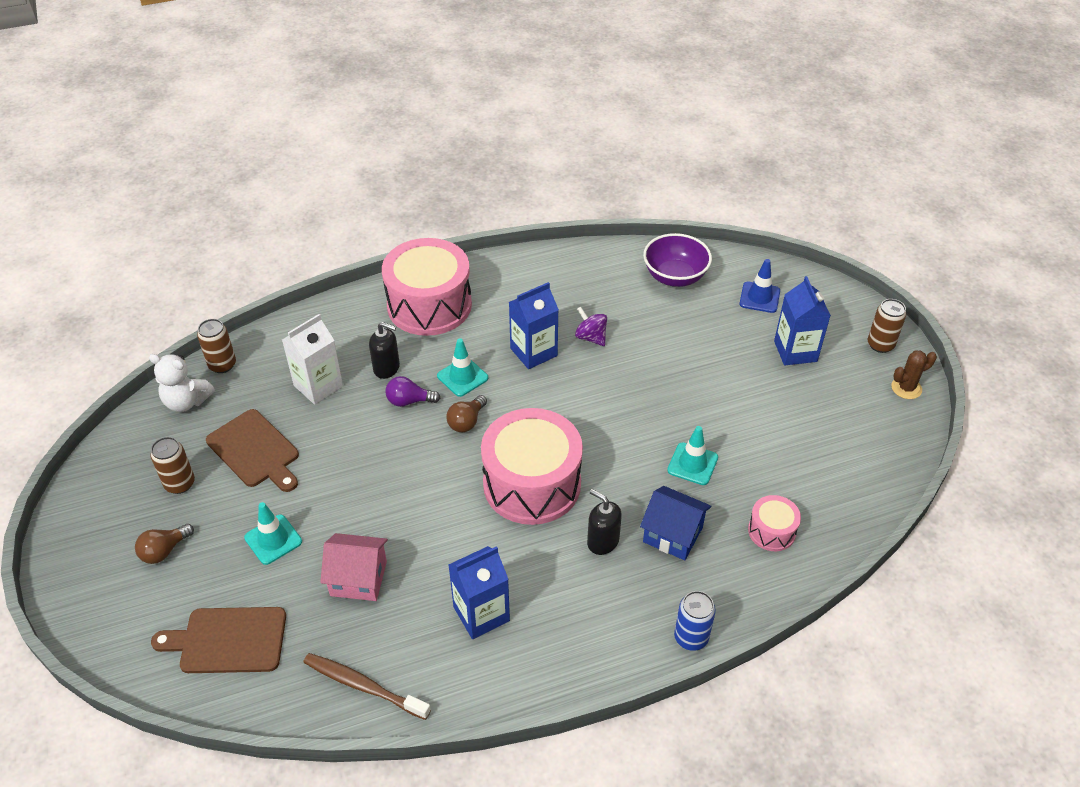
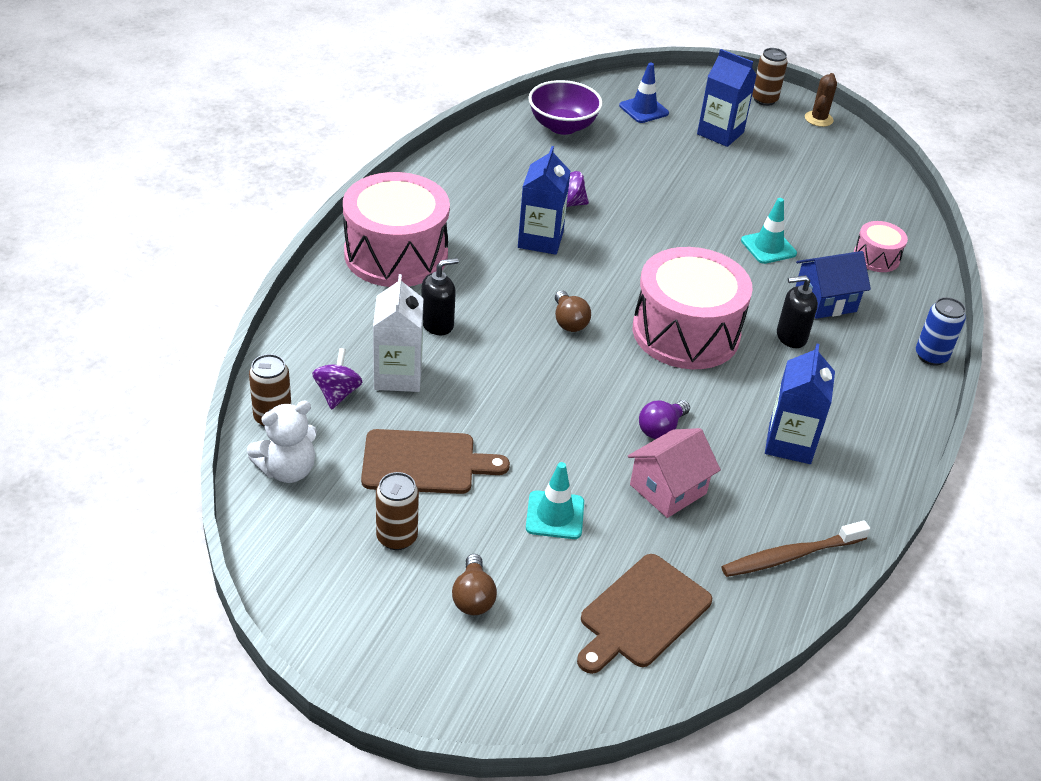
camera: 50 degrees left, 5 degrees down
purple light bulb [385,376,440,407] -> purple light bulb moved to [639,400,690,439]
turquoise traffic cone [437,338,488,397] -> none
none -> purple spinning top [312,348,362,409]

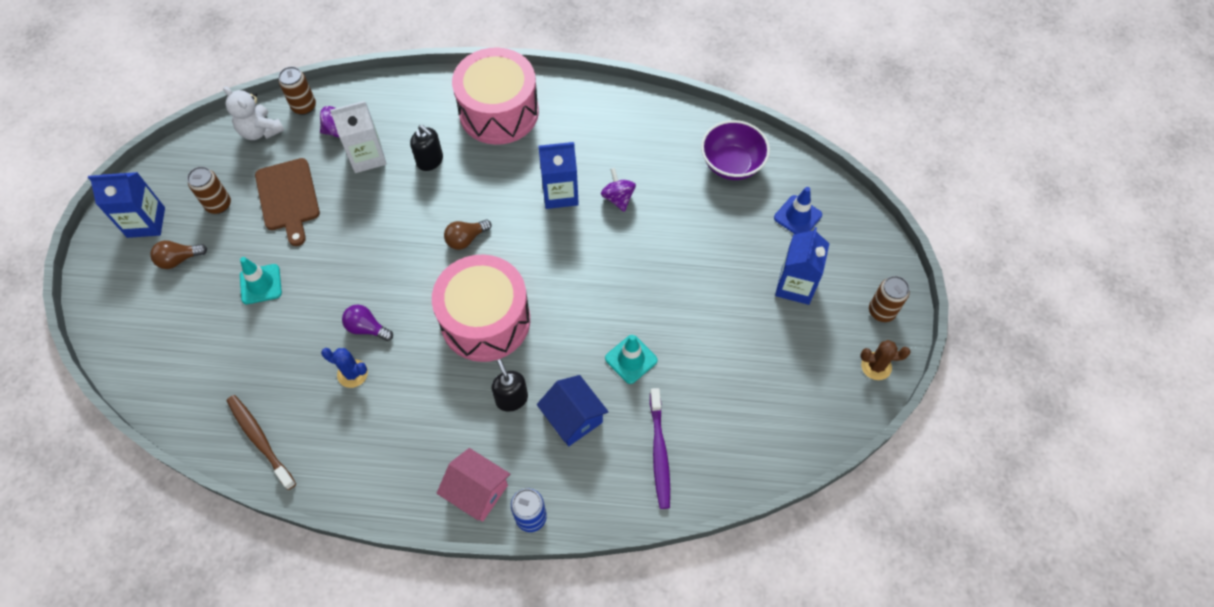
camera: 75 degrees right, 20 degrees up
brown cutting board [577,554,712,674] -> none
pink house [628,428,721,518] -> pink house moved to [437,448,510,522]
blue carton [765,343,835,464] -> blue carton moved to [88,172,165,238]
pink drum [854,221,908,272] -> purple toothbrush [650,388,670,509]
none -> blue cactus [321,348,368,388]

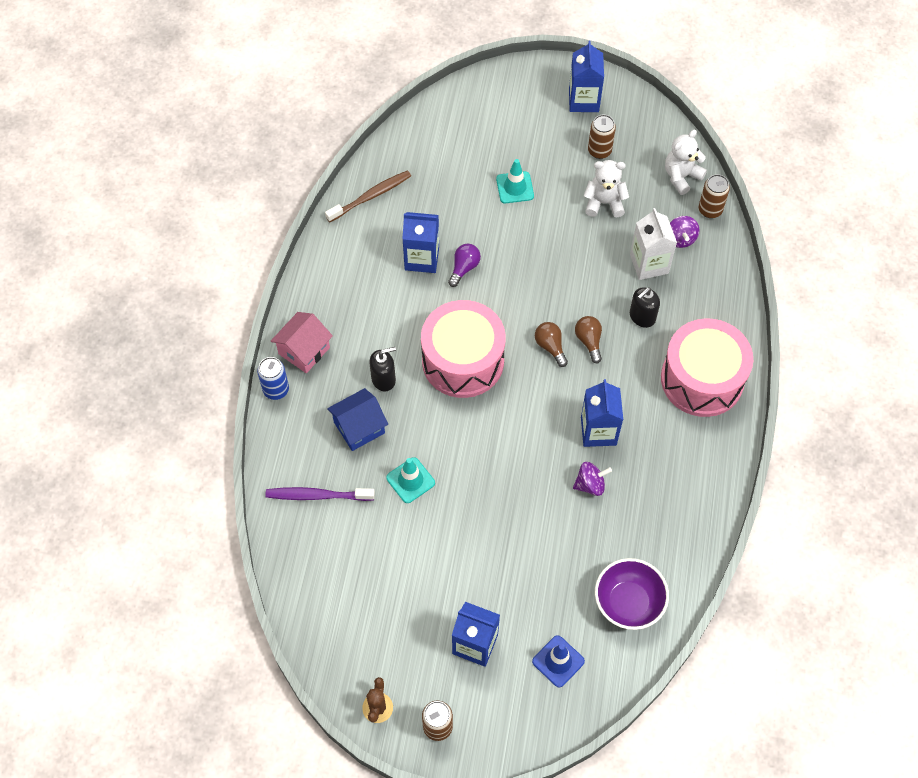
camera: 95 degrees right, 0 degrees up
brown light bulb [150,240,207,269] -> brown light bulb moved to [575,316,602,363]
brown cutting board [255,158,320,246] -> white teddy bear [583,160,629,217]
blue cactus [321,348,368,388] -> blue carton [402,212,439,273]

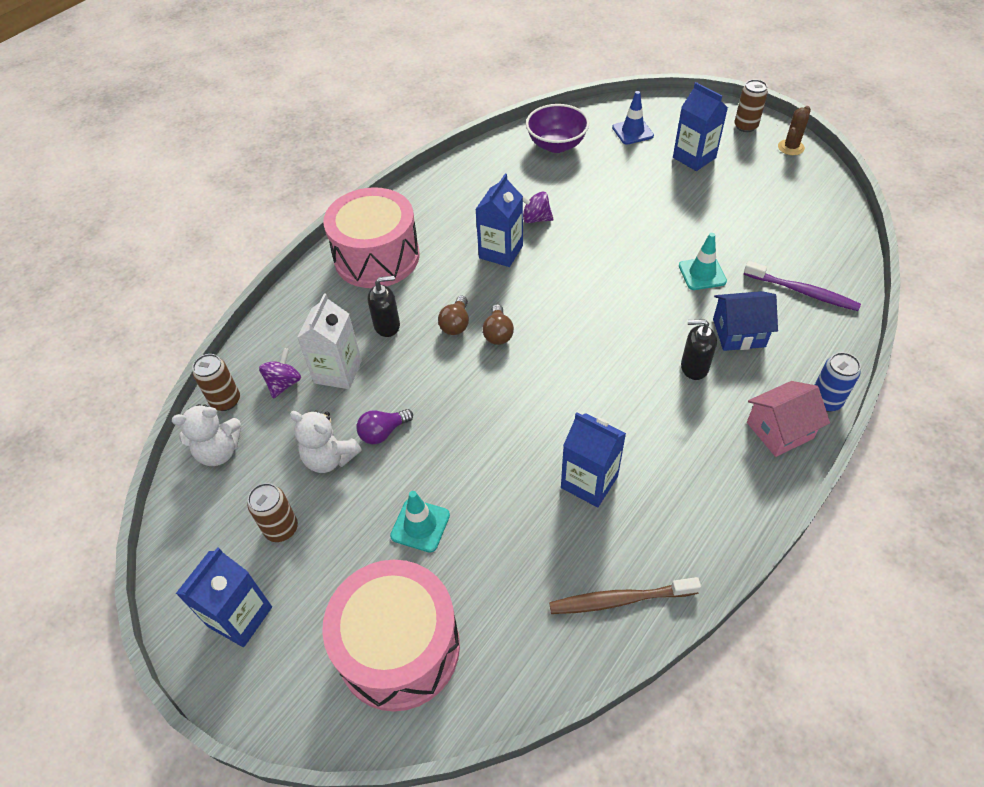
camera: 150 degrees left, 10 degrees down
pink drum [421,300,506,398] -> pink drum moved to [322,560,460,712]
purple light bulb [448,244,481,287] -> purple light bulb moved to [356,409,413,444]

